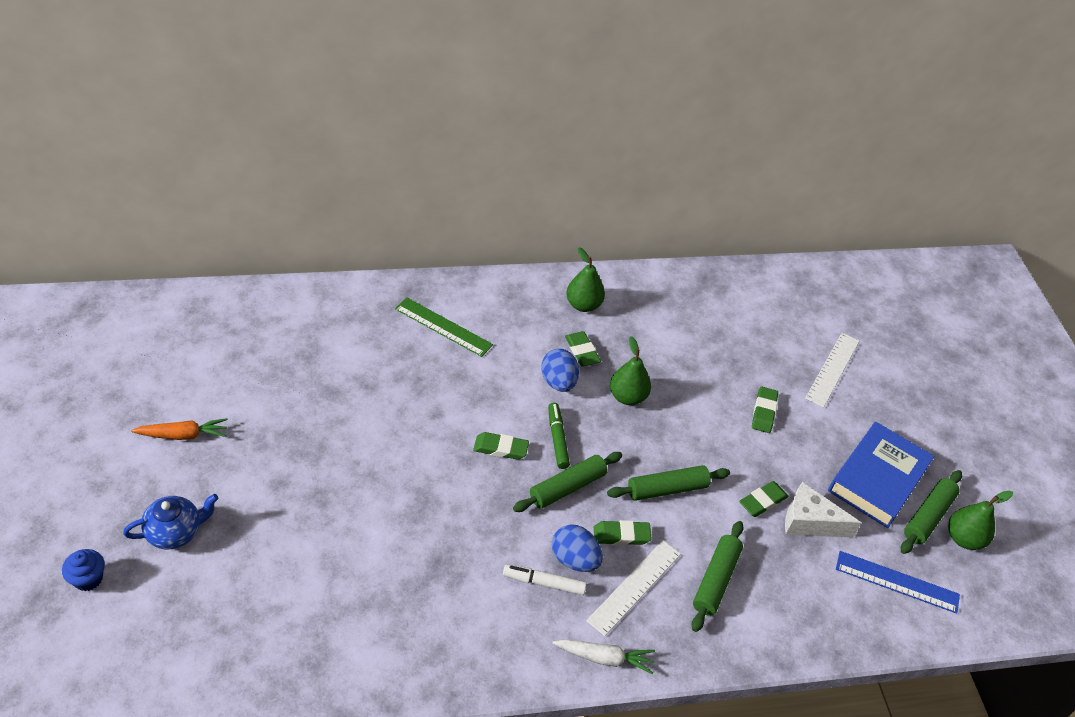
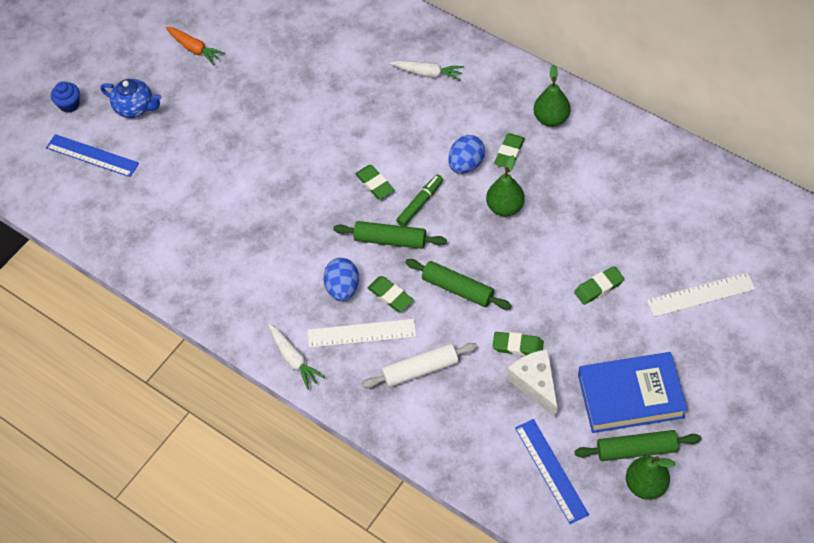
camera: 55 degrees right, 10 degrees up
green ruler [395,297,493,357] -> white carrot [390,61,464,81]
white marker [503,564,587,595] -> none
green rolling pin [692,521,744,632] -> white rolling pin [362,343,477,388]
none -> blue ruler [46,134,139,177]

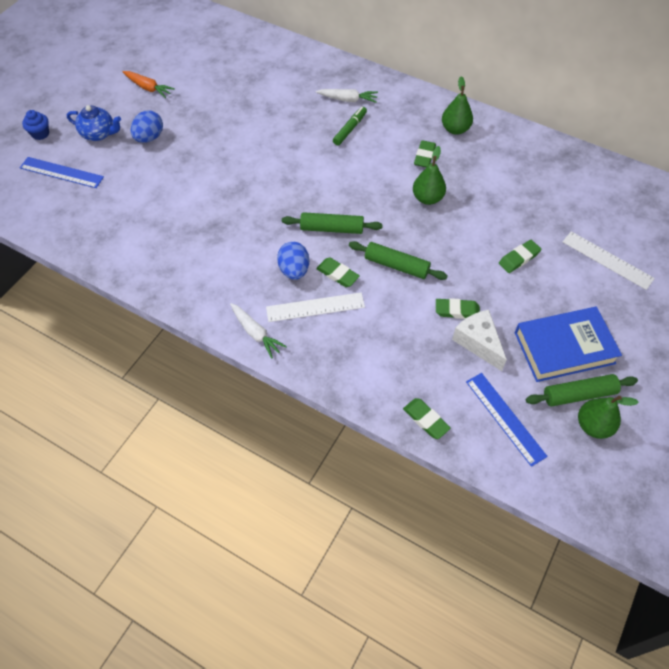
camera: 10 degrees left, 0 degrees up
green eraser [355,165,395,199] -> green eraser moved to [403,398,451,439]
white rolling pin [362,343,477,388] -> none
green marker [396,174,443,226] -> green marker moved to [333,107,367,146]
blue egg [448,135,485,174] -> blue egg moved to [131,110,163,143]
white ruler [647,273,755,317] -> white ruler turned 60 degrees clockwise [563,231,655,290]

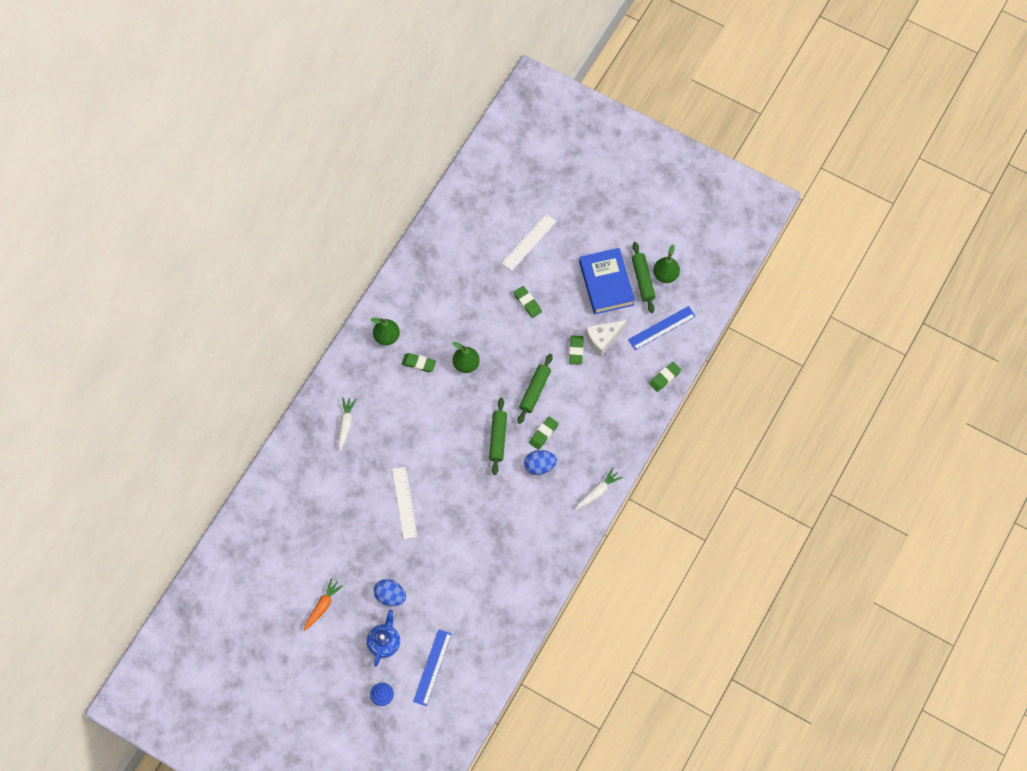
camera: 90 degrees left, 10 degrees up
white ruler [266,292,365,322] -> white ruler moved to [392,467,417,539]
green marker [333,107,367,146] -> none

